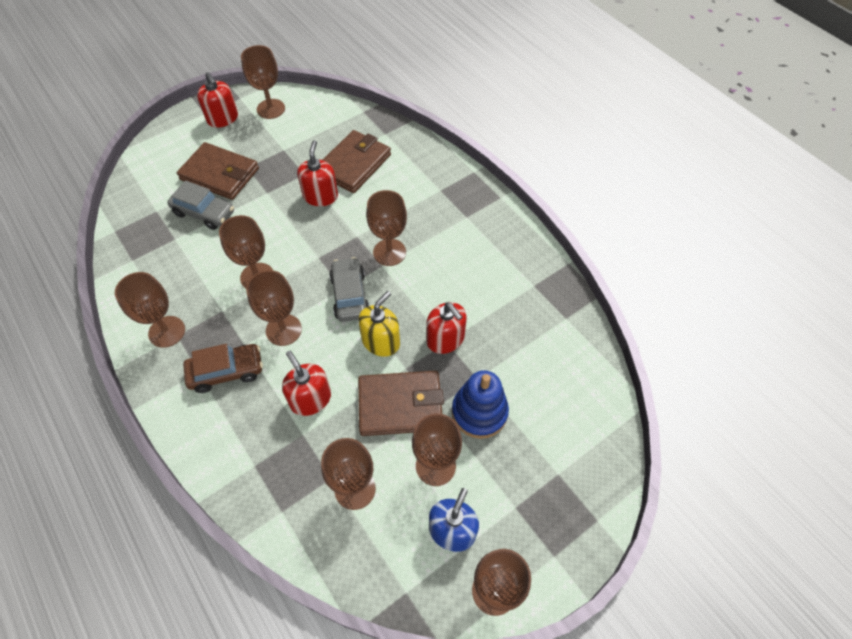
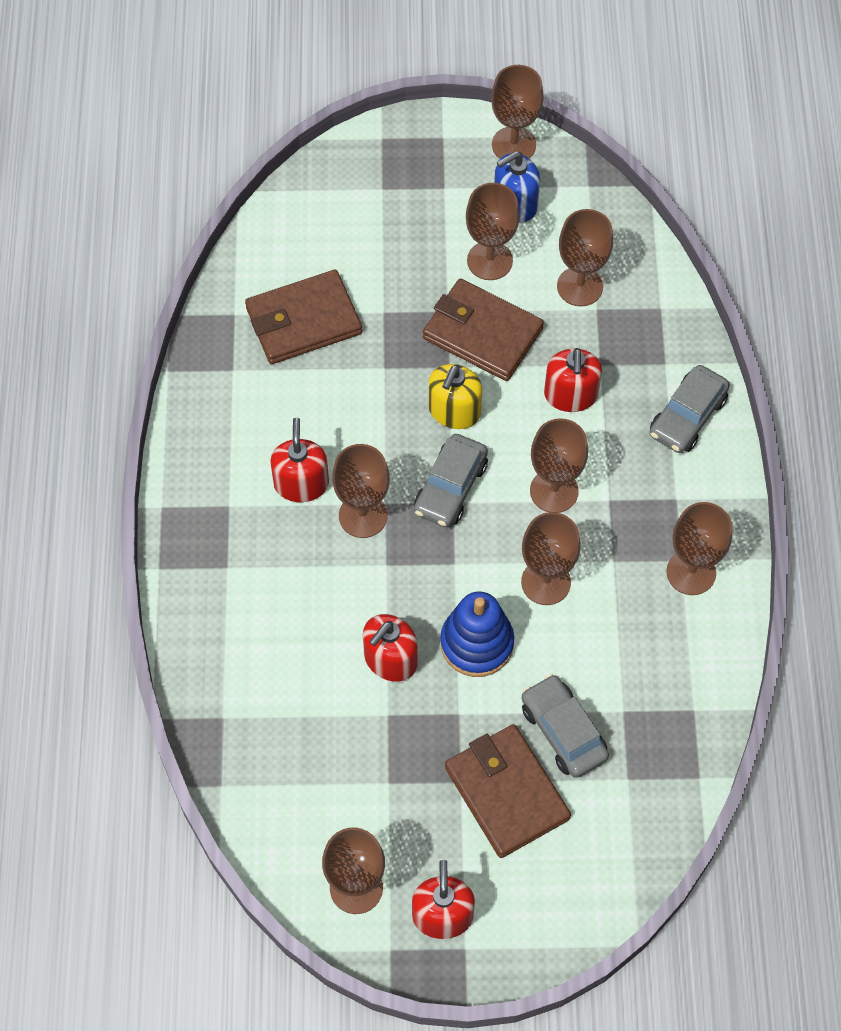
camera: 145 degrees left, 5 degrees up
brown car [183,344,263,393] -> none
brown wallet [323,130,391,193] -> brown wallet moved to [245,269,362,364]
yellow soap dispenser [358,291,400,357] -> yellow soap dispenser turned 45 degrees counterclockwise [428,364,482,429]
red soap dispenser [426,302,467,354] -> red soap dispenser moved to [270,418,329,502]
blue stacking toy [452,370,509,439] -> blue stacking toy moved to [440,591,514,677]
none -> grey car [650,365,730,453]

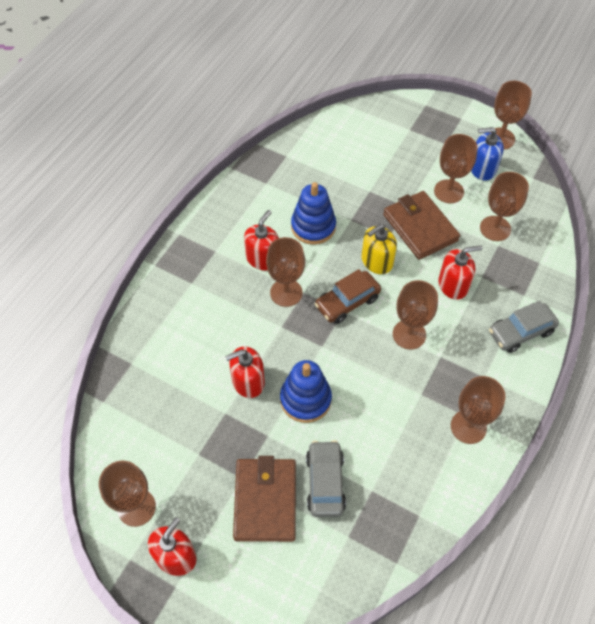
camera: 30 degrees right, 5 degrees down
brown wallet [245,269,362,364] -> none
grey car [414,434,488,527] -> brown car [315,269,381,324]
brown goblet [521,512,581,605] -> none
red soap dispenser [544,348,602,412] -> red soap dispenser turned 135 degrees counterclockwise [439,246,482,300]
none -> blue stacking toy [291,182,336,245]

